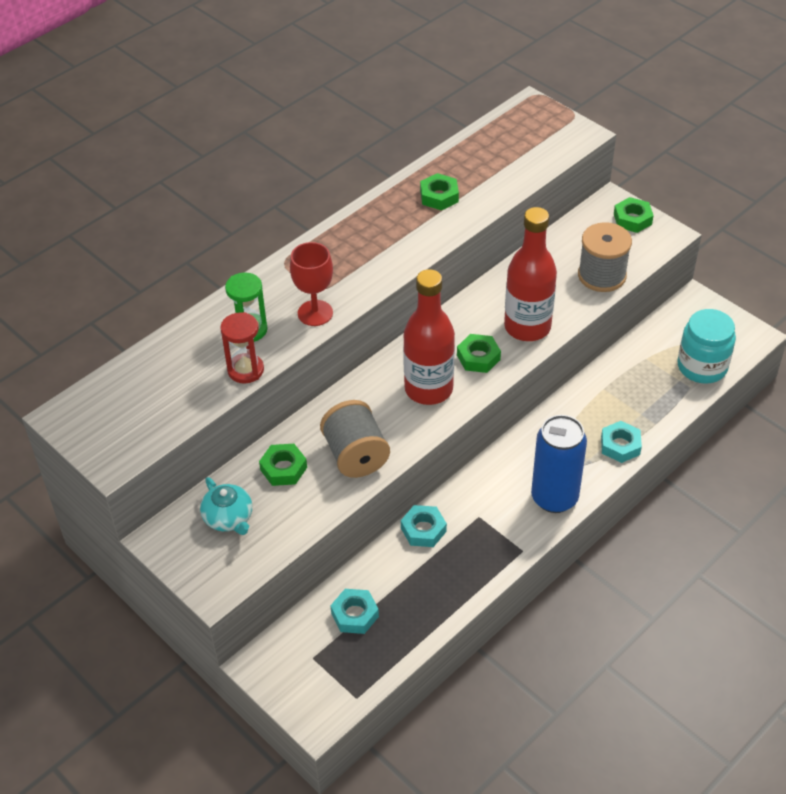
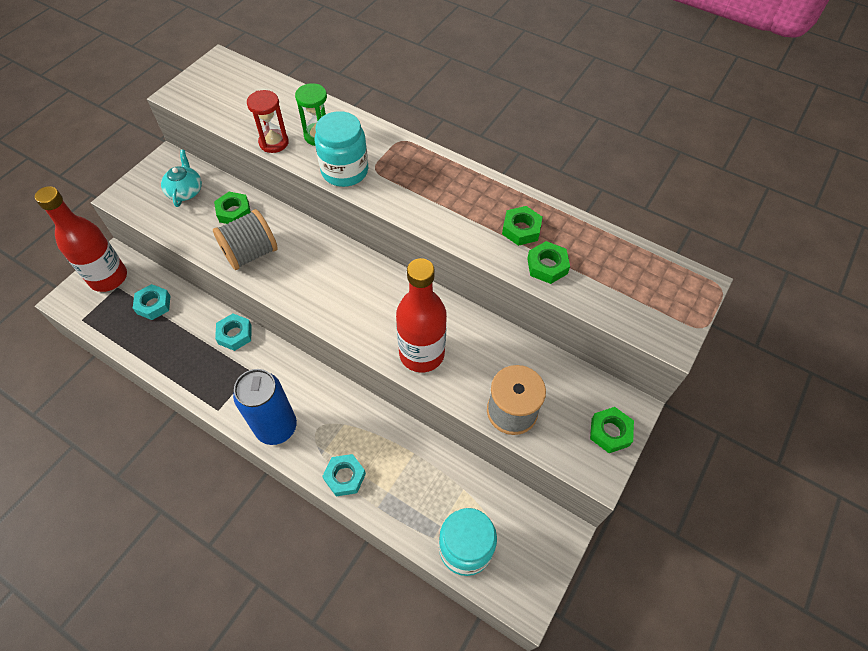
camera: 75 degrees right, 10 degrees up
turquoise teapot [200,477,252,535] -> turquoise teapot turned 135 degrees clockwise [161,150,202,207]
red goblet [290,242,333,326] -> turquoise jar [315,111,368,187]
red bottle [403,269,455,405] -> red bottle moved to [35,186,127,292]
green nut [457,334,501,373] -> green nut moved to [527,241,570,284]

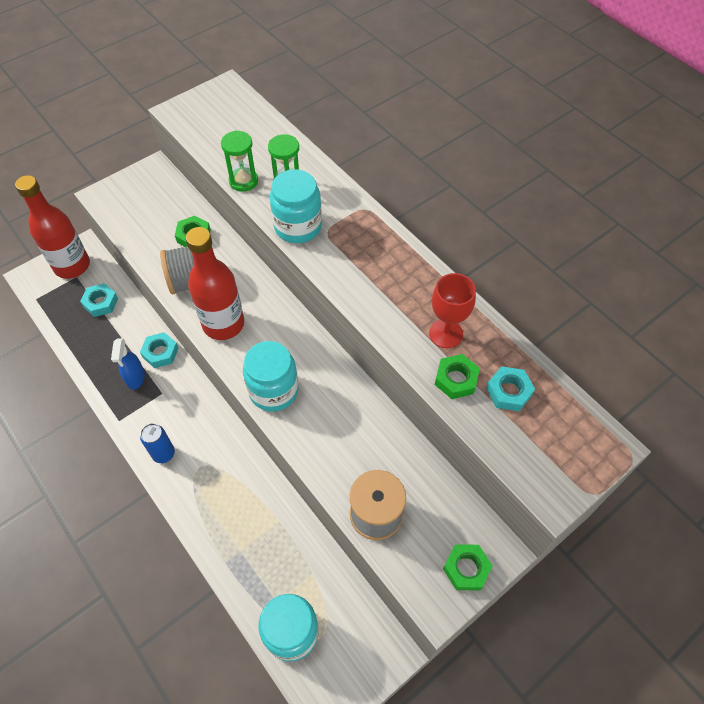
camera: 20 degrees right, 0 degrees up
turquoise teapot [161,150,202,207] -> none
blue can [233,369,297,445] -> blue can [140,423,175,463], size x0.56
red hourglass [247,90,289,153] -> green hourglass [221,130,258,192]
turquoise nut [322,454,366,496] -> turquoise nut moved to [486,366,535,411]
red bottle [396,258,447,372] -> red bottle moved to [186,227,244,340]
green nut [502,206,543,246] -> red goblet [429,273,476,348]
none -> blue spray bottle [111,338,145,390]
none -> turquoise jar [243,341,299,412]

